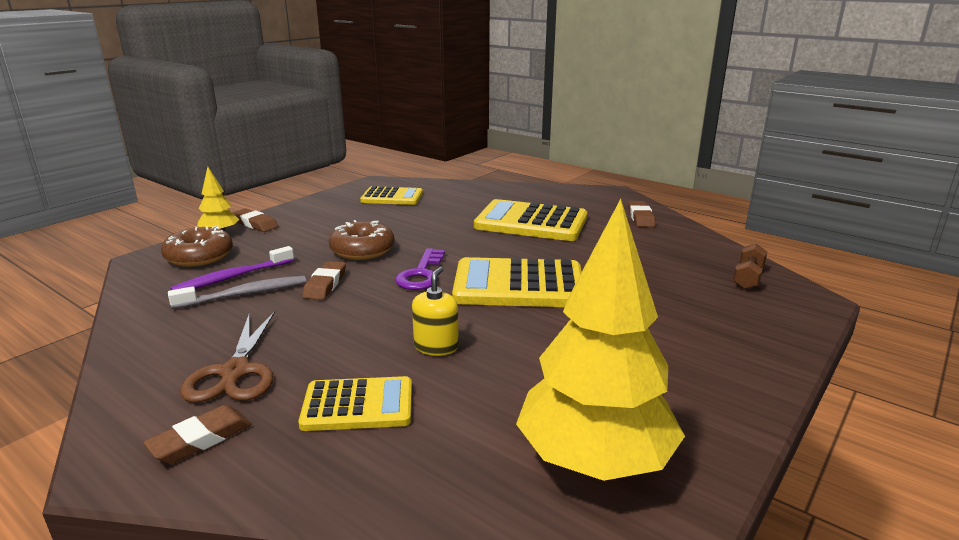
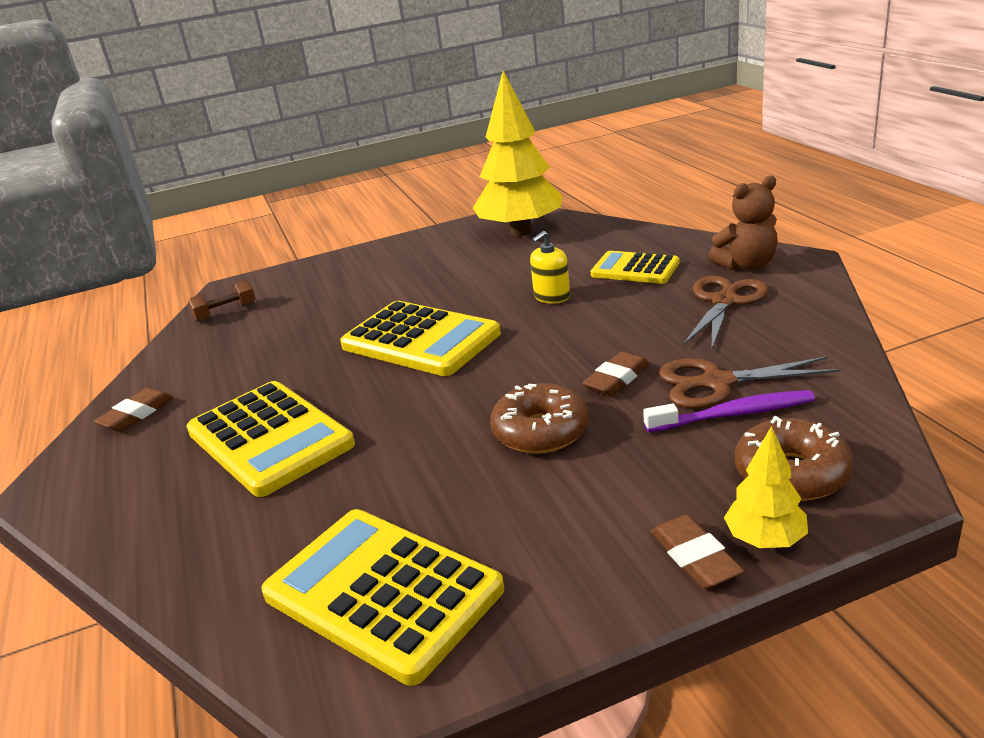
camera: 145 degrees left, 5 degrees up
brown eraser [143,405,252,464] -> brown teddy bear [708,175,778,270]
grey toothbrush [168,276,306,309] -> brown scissors [659,356,841,409]
yellow calculator [360,186,423,205] -> yellow calculator [261,509,504,686], size x1.64
purple key [395,248,445,290] -> none

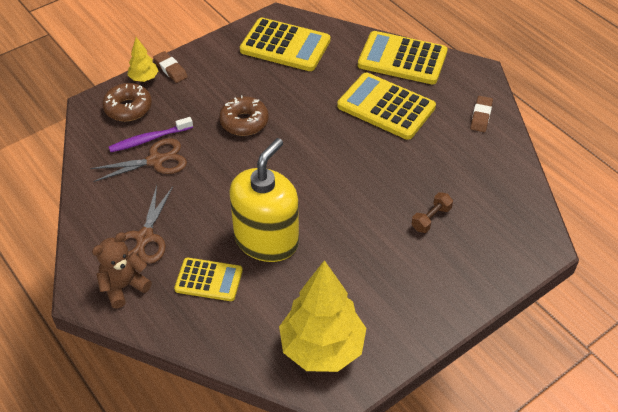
camera: 160 degrees right, 20 degrees up
brown dumbbell [188,280,256,322] -> brown dumbbell moved to [411,192,453,233]
yellow calculator [340,301,501,376] -> yellow calculator moved to [358,31,448,84]
yellow soap dispenser [530,231,570,304] -> yellow soap dispenser [229,138,299,262], size x2.34
brown eraser [582,351,649,396] -> none

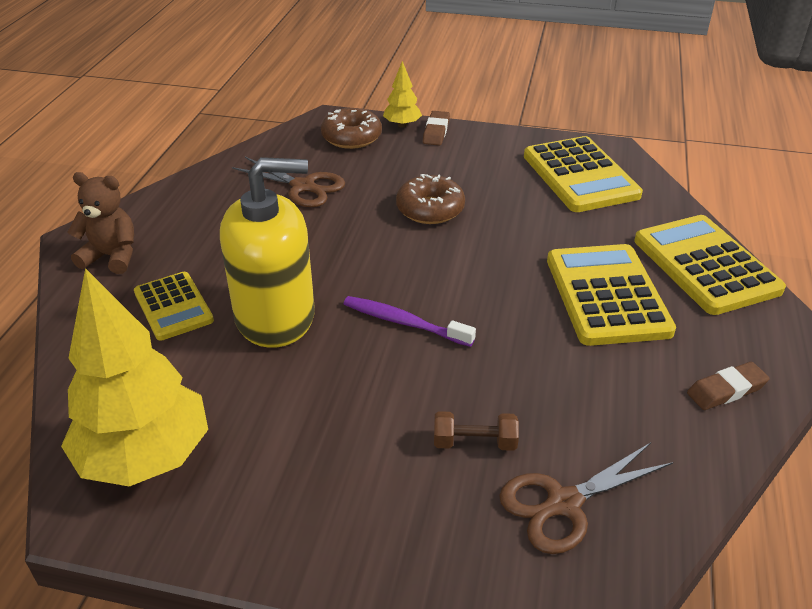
camera: 50 degrees right, 10 degrees down
purple toothbrush [109,117,193,152] -> purple toothbrush moved to [344,296,476,347]
brown scissors [123,185,173,264] -> brown scissors moved to [499,442,673,554]

